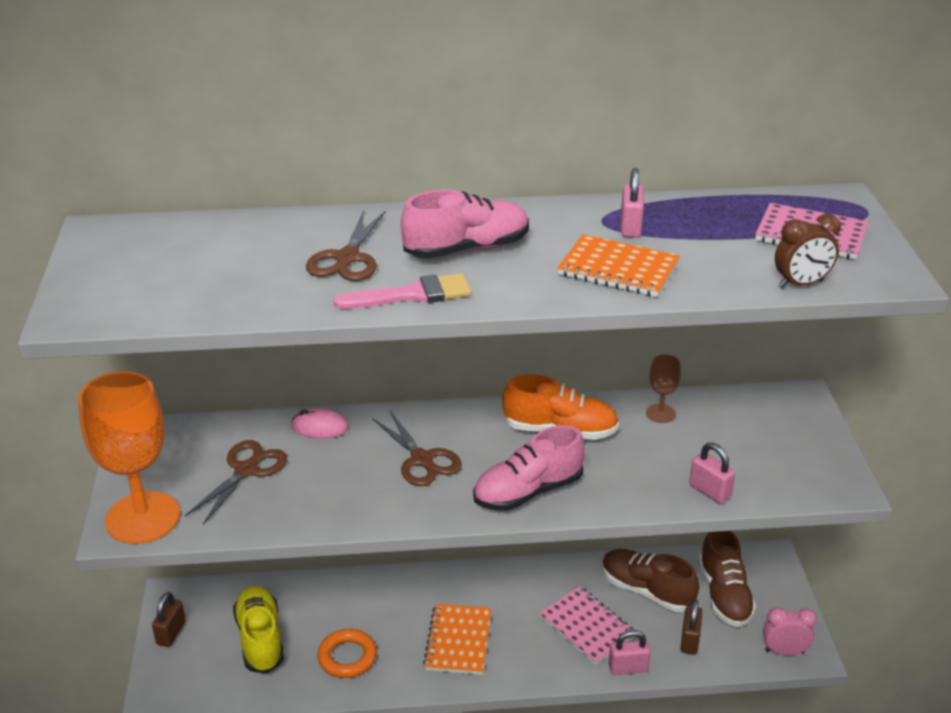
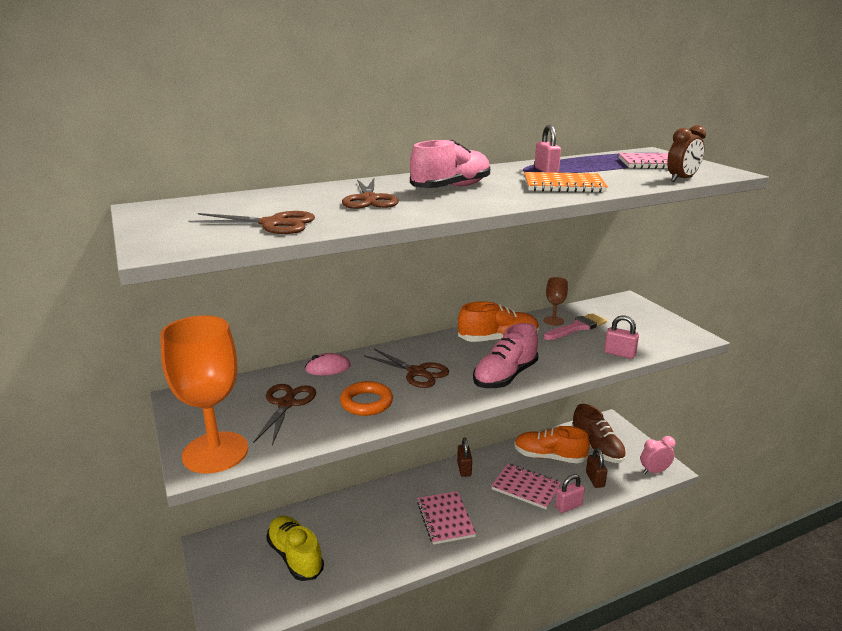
camera: 20 degrees left, 10 degrees down
brown padlock [152,592,186,647] -> brown padlock moved to [457,438,472,477]
orange ring [318,629,377,678] -> orange ring moved to [340,381,393,416]
pink brush [334,273,471,309] -> pink brush moved to [544,313,607,340]
orange notebook [423,604,491,675] -> pink notebook [417,491,476,545]
brown shoe [602,549,699,612] -> orange shoe [514,426,590,464]
none -> brown scissors [188,211,315,234]

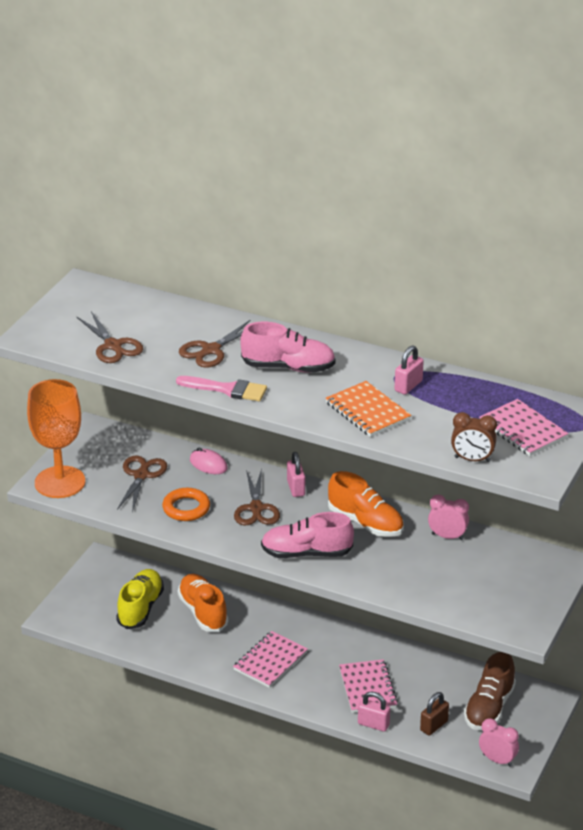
camera: 50 degrees right, 10 degrees up
brown scissors [253,384,316,445] -> brown scissors turned 45 degrees counterclockwise [117,455,167,512]
brown padlock [457,438,472,477] -> none
orange shoe [514,426,590,464] -> orange shoe moved to [177,574,228,632]
brown goblet [544,277,568,326] -> pink clock [428,495,469,540]
pink brush [544,313,607,340] -> pink brush moved to [176,376,267,401]
pink padlock [604,315,639,359] -> pink padlock moved to [287,452,305,497]

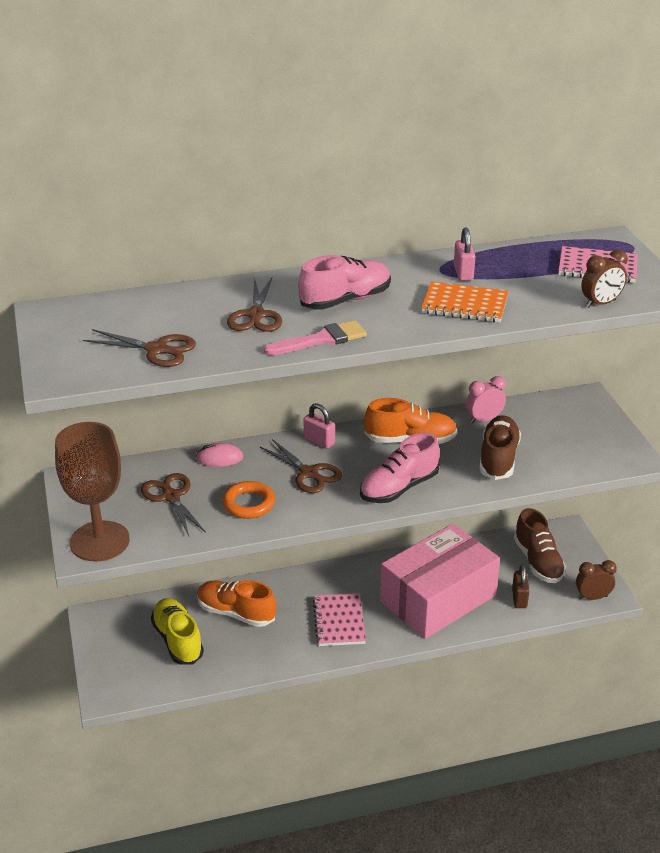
camera: 40 degrees left, 0 degrees up
orange goblet [27,379,85,498] -> brown goblet [55,422,130,562]
pink notebook [339,659,398,713] -> pink box [380,524,500,639]
pink padlock [358,691,390,732] -> none
pink clock [479,718,519,767] -> brown clock [576,560,617,600]
none -> brown shoe [479,415,521,480]

